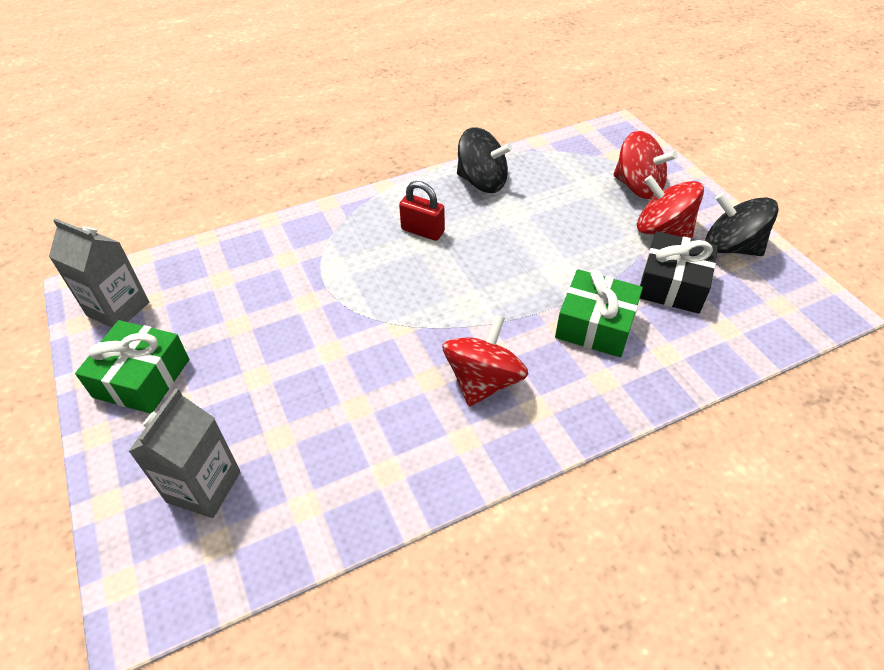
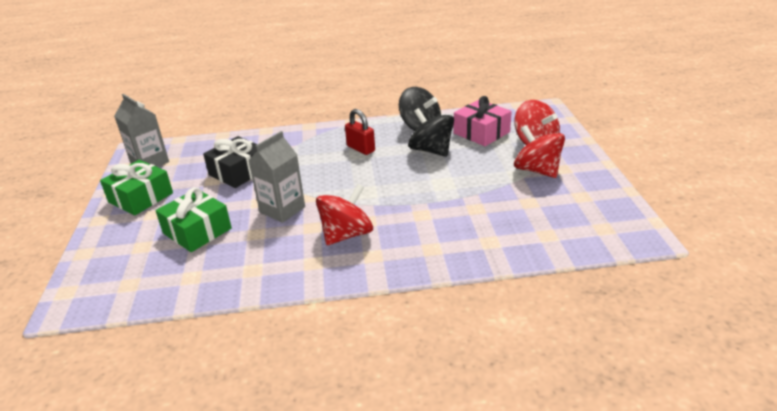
camera: 20 degrees right, 15 degrees down
grey carton [128,388,240,518] -> grey carton moved to [248,131,305,223]
green gift [555,269,643,357] -> green gift moved to [155,187,232,252]
black gift [640,231,718,314] -> black gift moved to [203,136,257,188]
black spinning top [706,193,779,256] -> black spinning top moved to [408,108,454,157]
none -> pink gift [454,96,512,146]

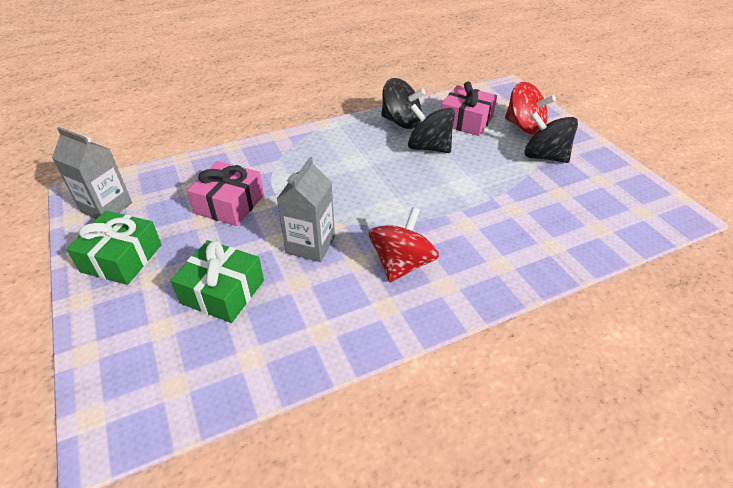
camera: 20 degrees left, 10 degrees up
black gift [203,136,257,188] -> pink gift [187,161,264,226]
red padlock [345,109,375,155] -> none
red spinning top [514,125,565,178] -> black spinning top [524,112,578,163]

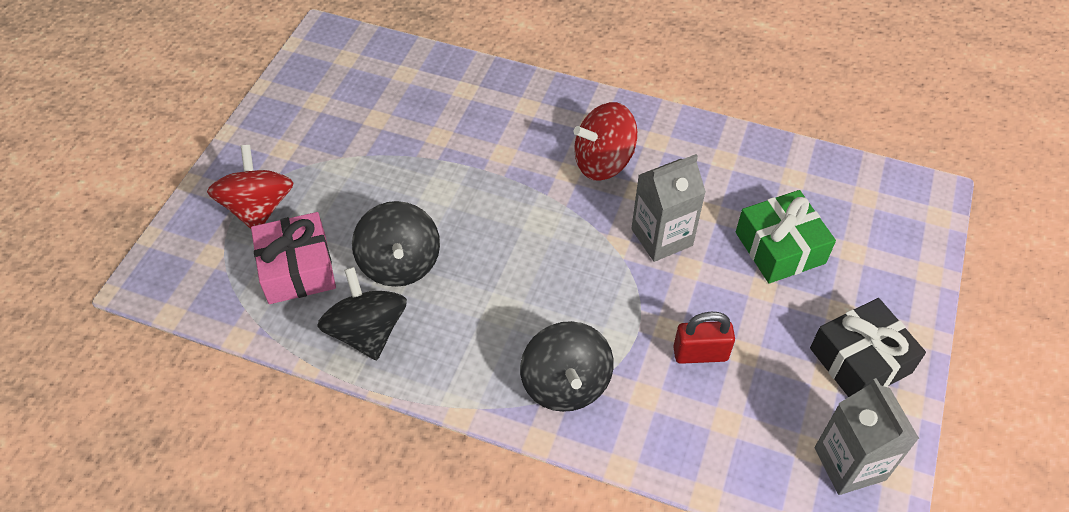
camera: 135 degrees left, 10 degrees up
green gift [66,211,162,285] -> black gift [810,298,926,397]
pink gift [187,161,264,226] -> red padlock [673,312,735,364]
black spinning top [524,112,578,163] -> black spinning top moved to [520,321,614,412]

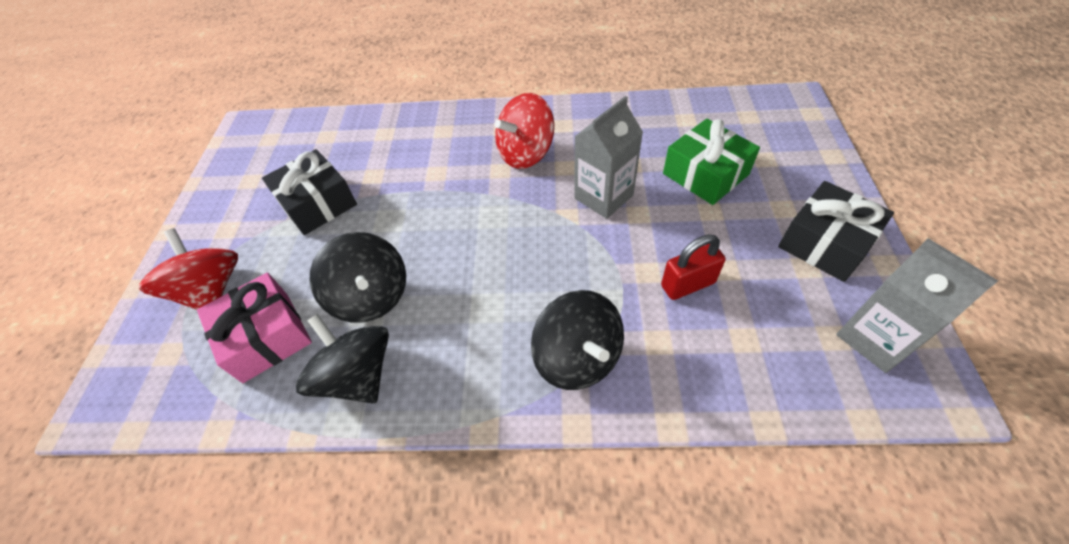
camera: 15 degrees left, 0 degrees up
none -> black gift [262,149,357,235]

